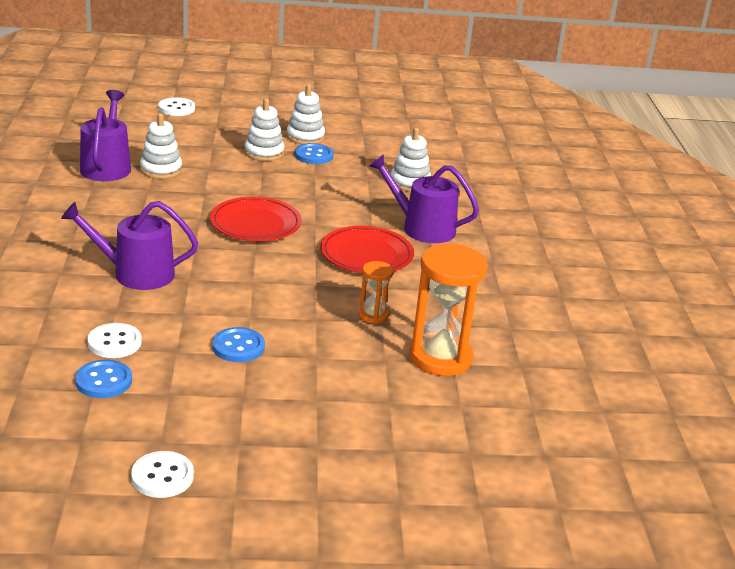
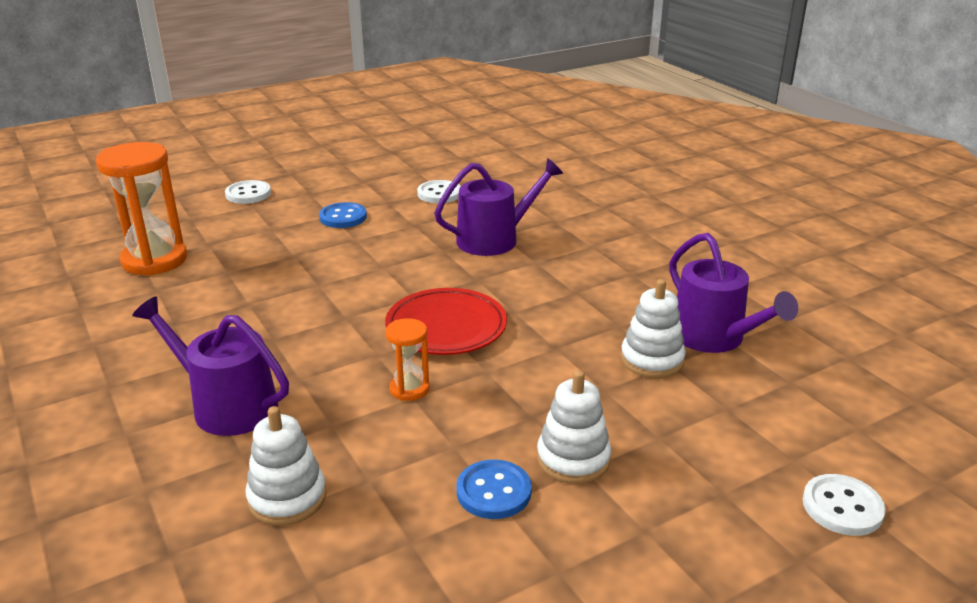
camera: 155 degrees right, 0 degrees up
blue button [75,360,132,398] -> none
white button [131,451,194,498] -> white button moved to [225,180,271,204]
white stacking toy [287,84,325,144] -> none
red plate [321,226,414,273] -> none
orange hourglass [359,261,394,324] -> orange hourglass moved to [385,318,430,401]
purple watering can [369,154,479,243] -> purple watering can turned 150 degrees counterclockwise [132,296,289,436]

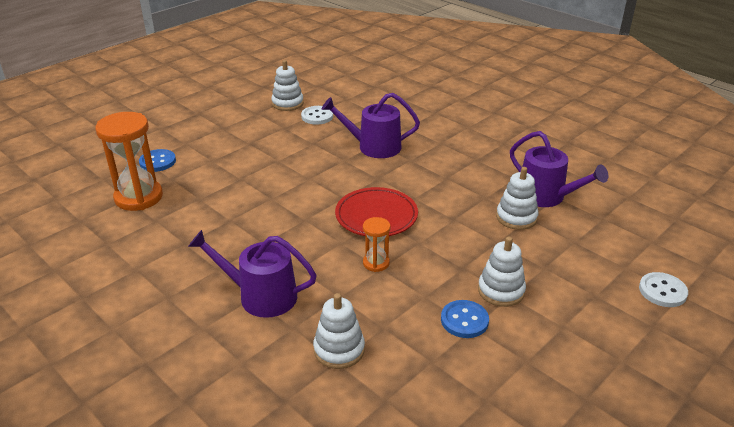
camera: 15 degrees left, 5 degrees up
white button [225,180,271,204] -> none
blue button [319,202,367,228] -> blue button moved to [139,149,176,172]
purple watering can [434,158,563,256] -> purple watering can turned 135 degrees counterclockwise [321,93,420,158]
none -> white stacking toy [271,60,304,111]

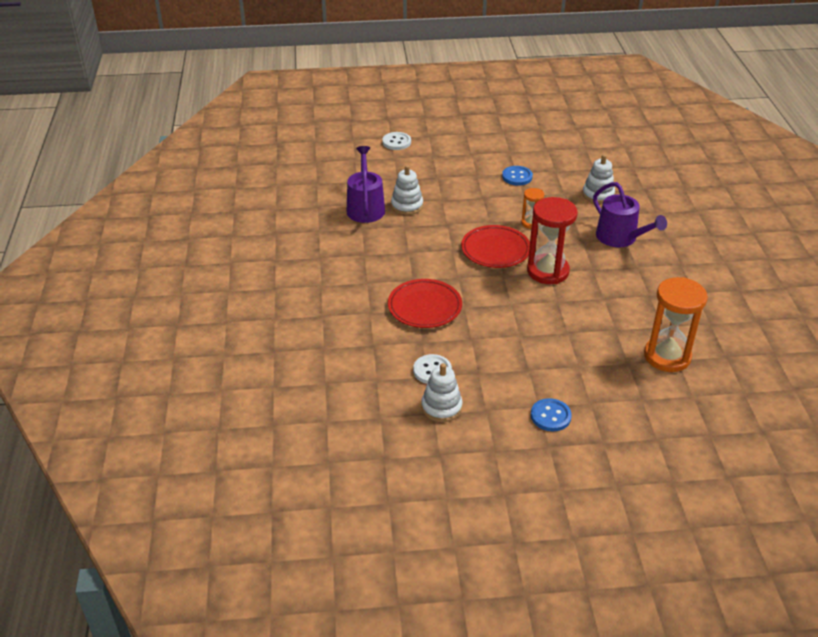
camera: 140 degrees left, 5 degrees up
blue button [139,149,176,172] -> blue button moved to [531,398,572,431]
purple watering can [321,93,420,158] -> red plate [388,279,462,328]
white stacking toy [478,237,526,307] -> none
none -> red hourglass [527,197,578,284]

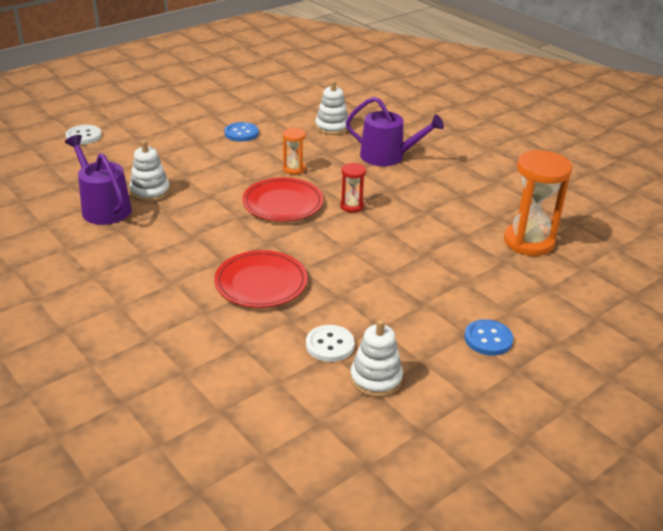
camera: 35 degrees left, 5 degrees down
red hourglass [527,197,578,284] -> red hourglass [340,163,366,213], size x0.50

